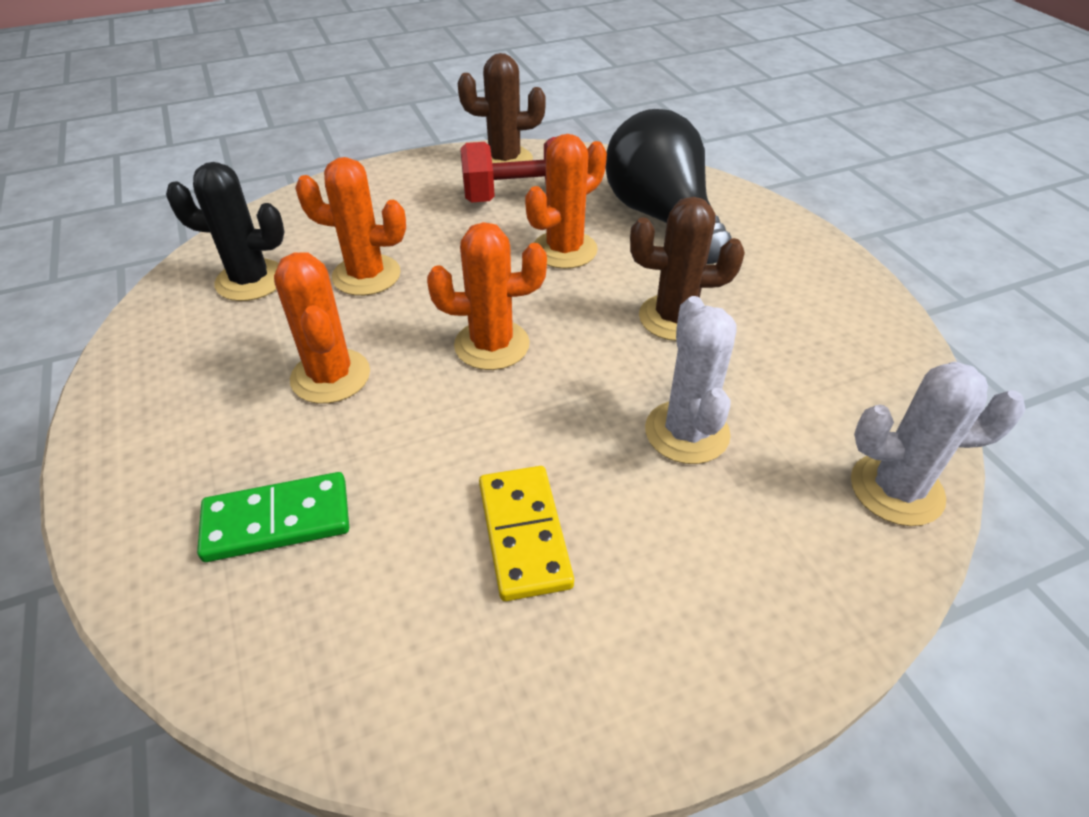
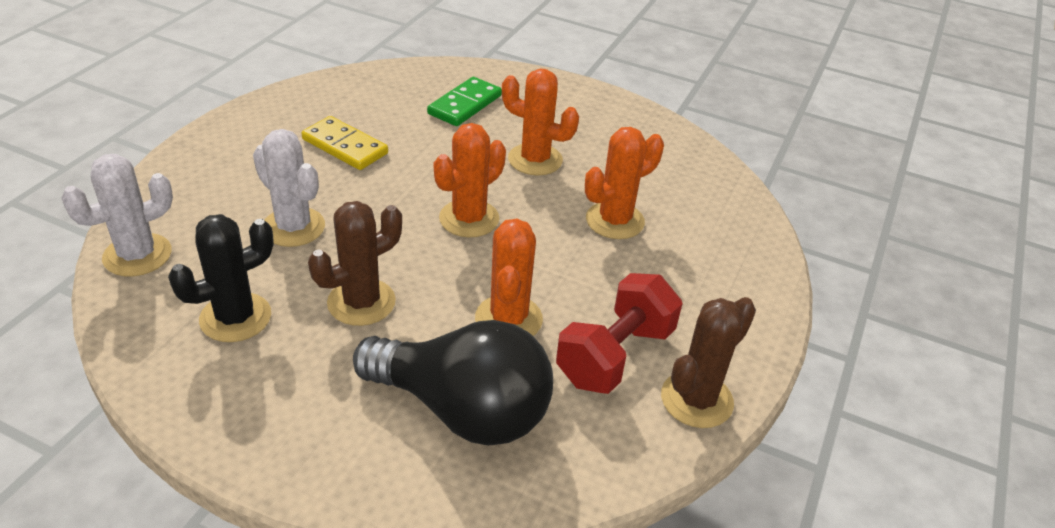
camera: 135 degrees right, 5 degrees down
black cactus [166,162,284,301] -> black cactus moved to [168,214,274,342]

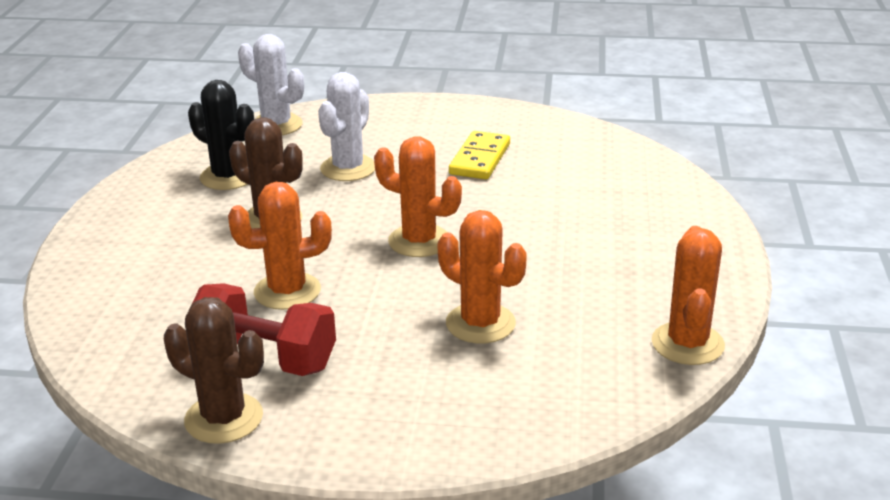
camera: 75 degrees right, 10 degrees down
black light bulb [353,320,553,445] -> none
green domino [427,77,502,126] -> none
orange cactus [502,68,579,176] -> orange cactus moved to [652,226,725,365]

